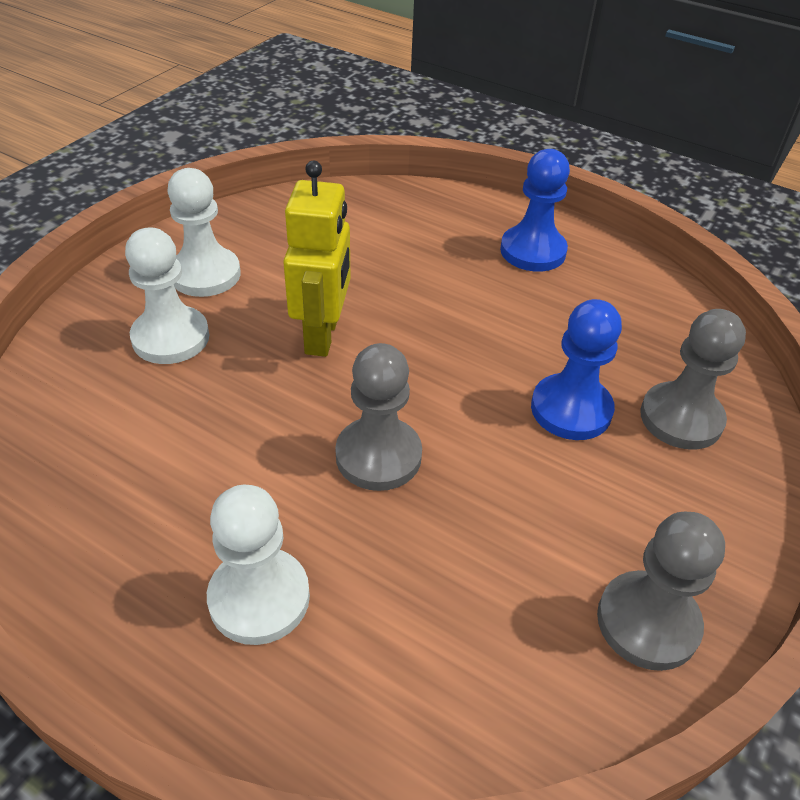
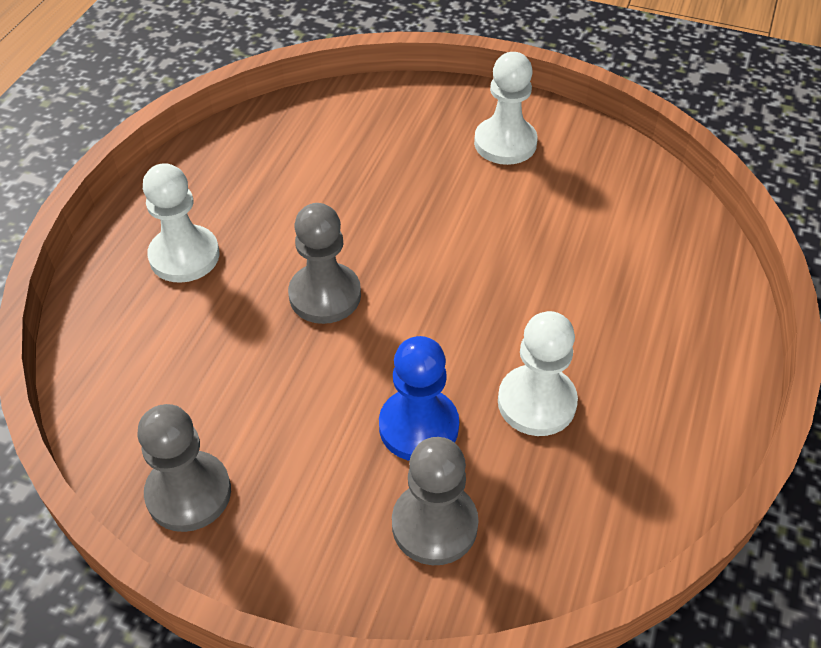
camera: 80 degrees right, 5 degrees up
white pawn [125,227,209,364] -> white pawn moved to [498,311,578,436]
yellow robot [283,161,350,357] -> none
blue pawn [500,149,570,272] -> none

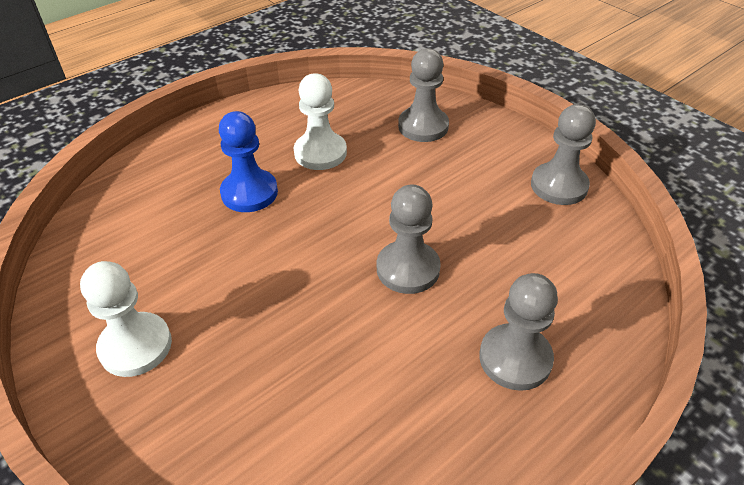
camera: 150 degrees left, 5 degrees down
white pawn [143,163,220,283] -> grey pawn [479,273,558,391]
blue pawn [379,336,459,461] -> blue pawn moved to [219,111,278,212]

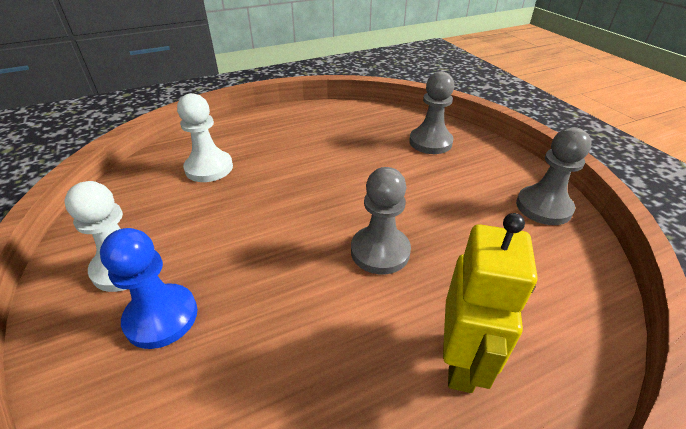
camera: 15 degrees right, 5 degrees down
blue pawn [219,111,278,212] -> blue pawn moved to [100,228,198,349]
white pawn [294,73,347,170] -> white pawn moved to [177,93,233,182]
grey pawn [479,273,558,391] -> yellow robot [443,213,537,393]

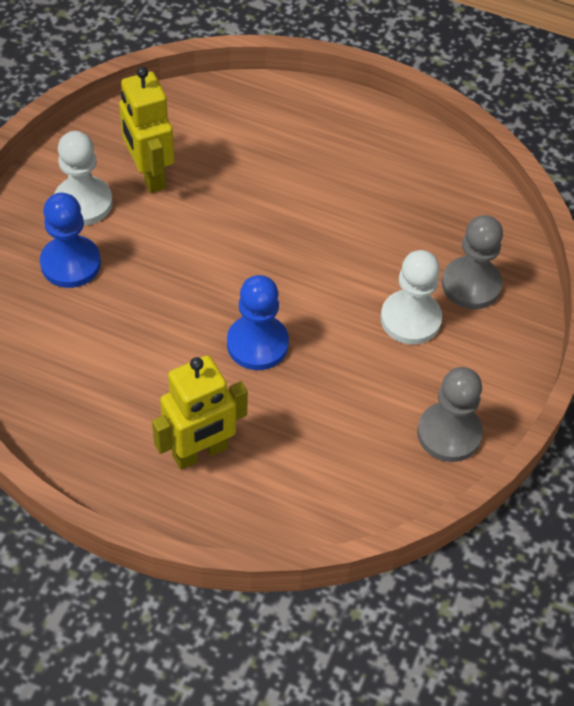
camera: 45 degrees right, 15 degrees up
white pawn [177,93,233,182] -> white pawn moved to [381,250,442,345]
grey pawn [351,167,411,274] -> blue pawn [227,275,289,370]
none -> yellow robot [119,67,174,193]

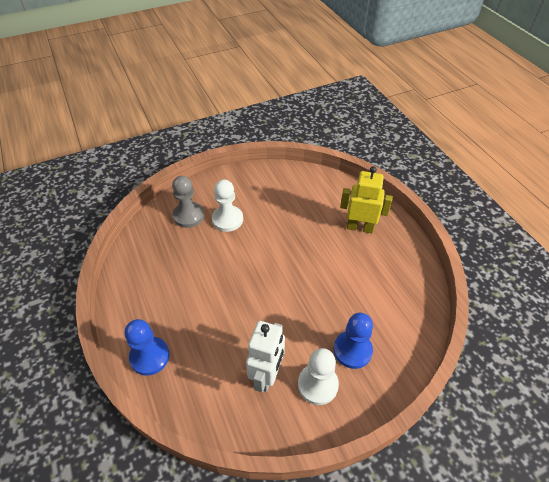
camera: 135 degrees left, 5 degrees down
yellow robot [119,67,174,193] -> white robot [246,321,285,392]
blue pawn [227,275,289,370] -> blue pawn moved to [125,319,170,376]
grey pawn [417,367,483,462] -> none

